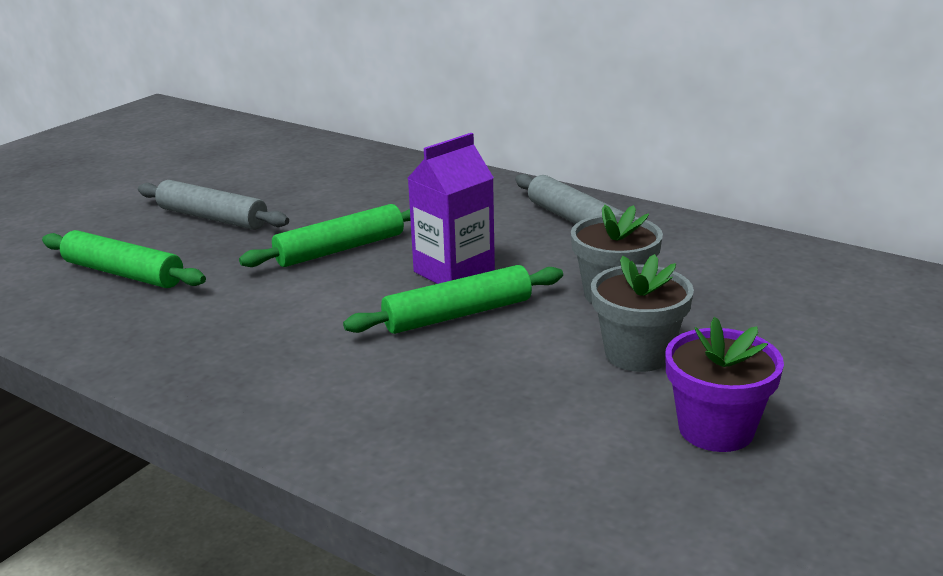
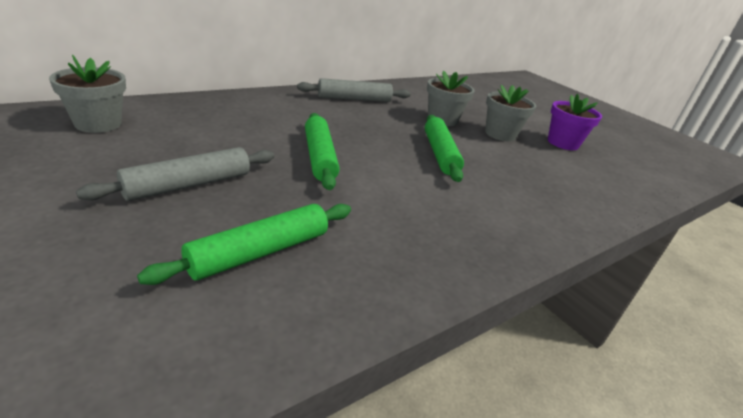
camera: 75 degrees left, 5 degrees up
purple carton [408,133,495,284] -> none
none -> grey flower pot [49,55,126,133]

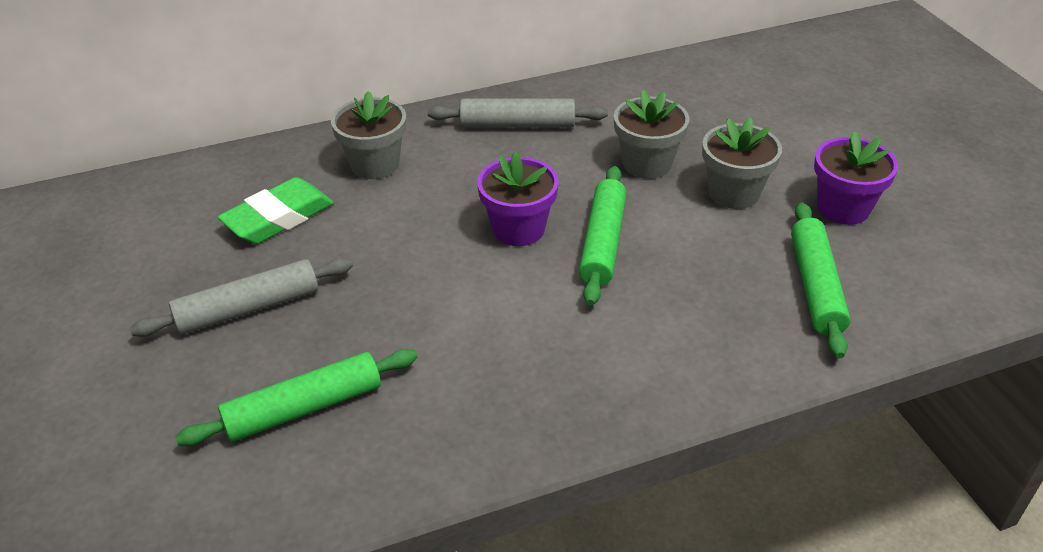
camera: 20 degrees right, 10 degrees up
grey flower pot [49,55,126,133] -> grey flower pot moved to [331,91,406,179]
green rolling pin [305,113,340,190] -> green rolling pin moved to [791,202,851,358]
none -> green eraser [218,177,334,244]
none -> purple flower pot [477,152,559,246]

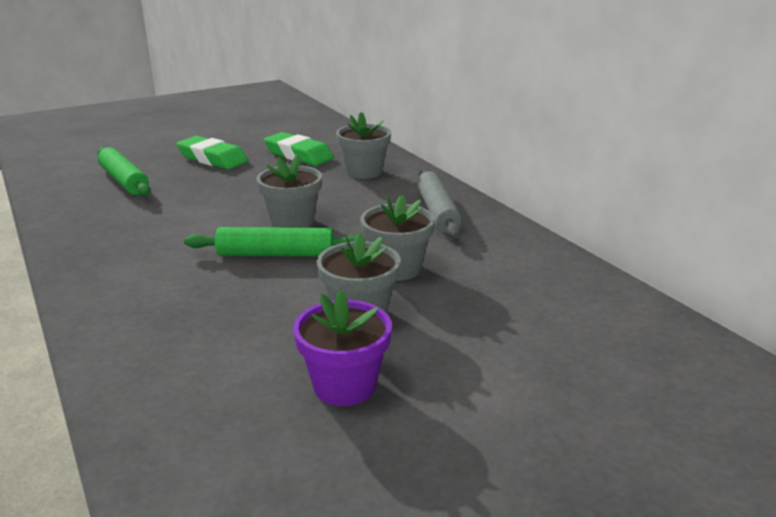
camera: 80 degrees right, 15 degrees down
grey rolling pin [130,258,353,337] -> green eraser [176,136,248,169]
purple flower pot [477,152,559,246] -> grey flower pot [256,154,322,228]
green rolling pin [791,202,851,358] -> none

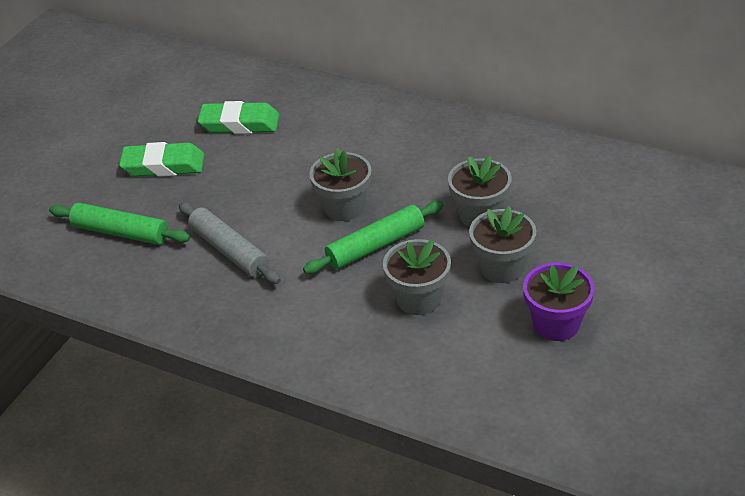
camera: 30 degrees left, 15 degrees up
grey flower pot [336,112,391,179] -> grey flower pot moved to [383,239,451,315]
grey rolling pin [417,169,462,238] -> grey rolling pin moved to [179,202,281,284]

